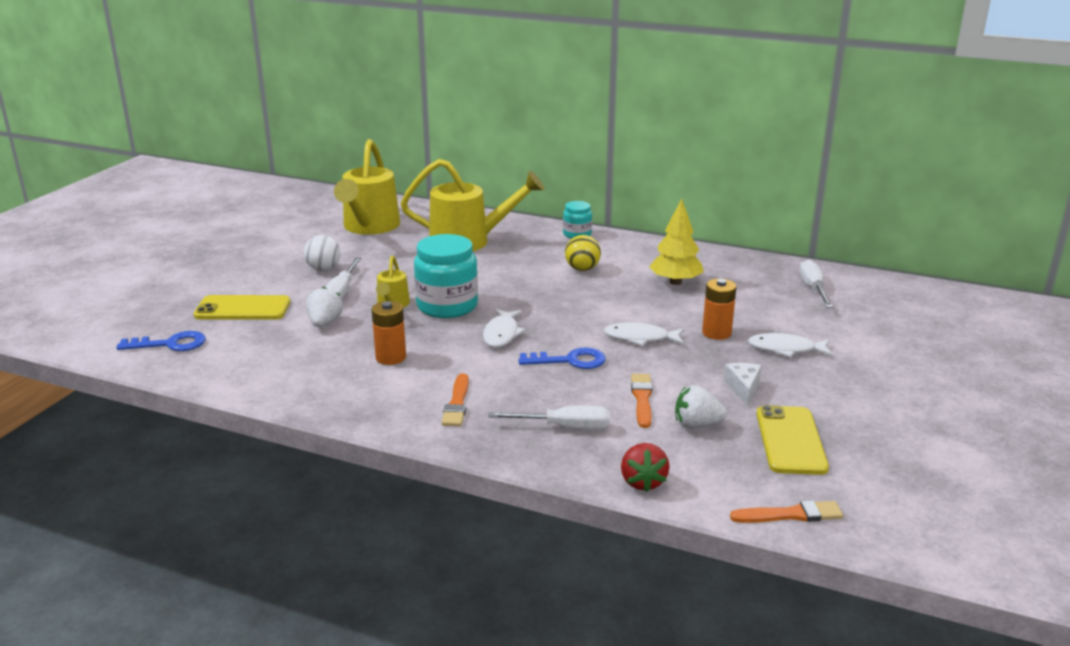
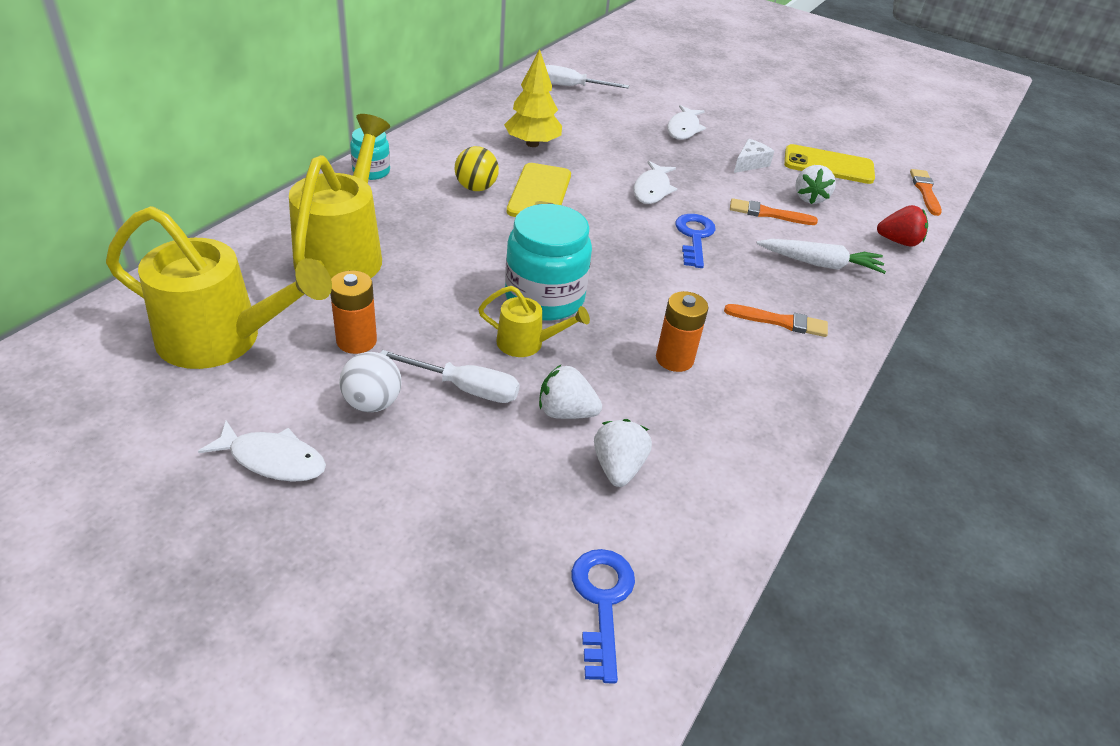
camera: 85 degrees left, 15 degrees up
yellow phone [194,295,290,320] -> yellow phone moved to [507,163,571,217]
white fish [483,309,525,347] -> white fish moved to [198,420,326,482]
white screwdriver [488,406,610,429] -> white carrot [756,239,886,274]
orange battery [702,279,736,340] -> orange battery moved to [330,271,377,354]
white cheese [724,363,762,406] -> white cheese turned 120 degrees clockwise [734,139,774,173]
none -> white strawberry [594,419,652,487]

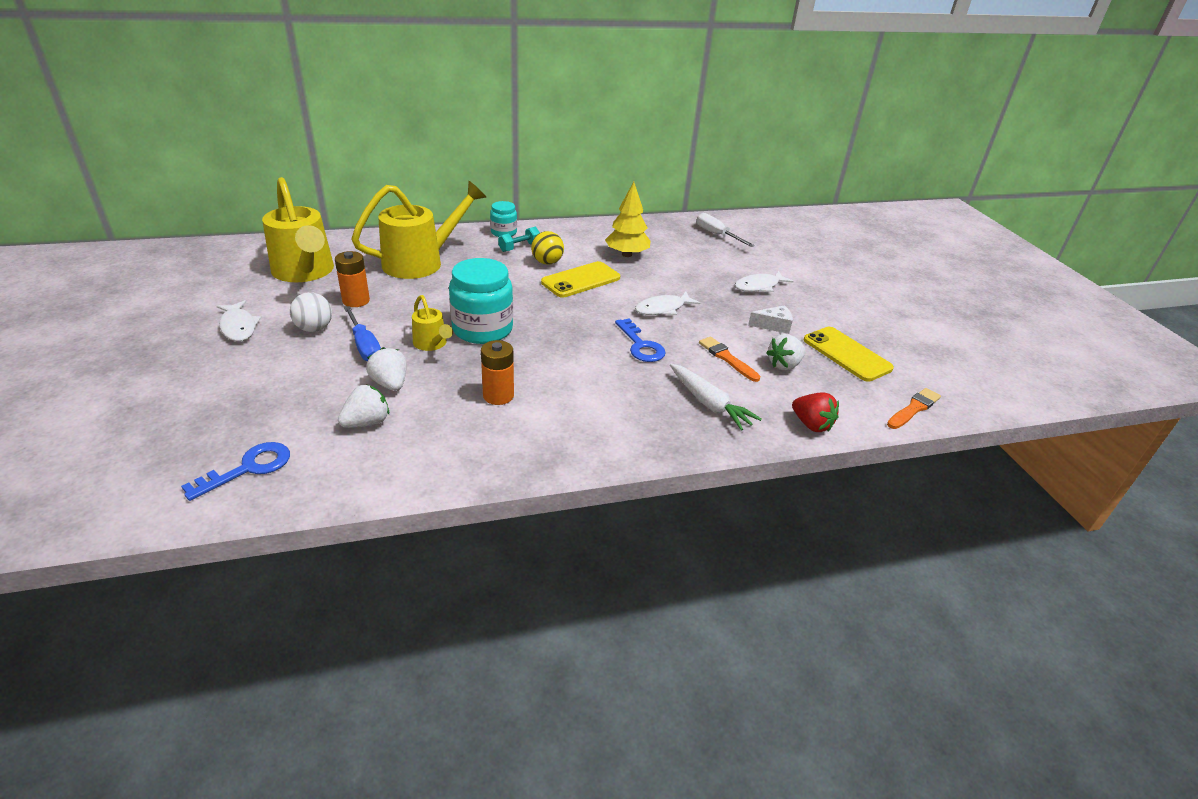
camera: 45 degrees right, 5 degrees down
white screwdriver [381,350,520,403] -> blue screwdriver [344,306,381,361]
blue key [675,214,716,268] -> blue key turned 105 degrees clockwise [615,319,666,362]
orange brush [724,304,828,337] -> none
none -> turquoise dumbbell [498,227,540,252]

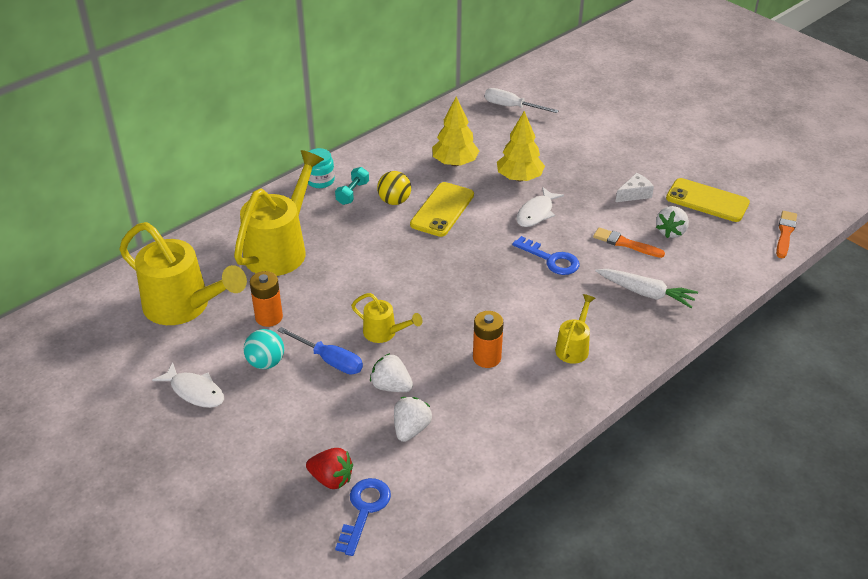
camera: 25 degrees left, 5 degrees up
white ball [290,292,332,332] -> turquoise ball [244,329,284,369]
turquoise jar [449,258,513,344] -> none
white fish [734,271,794,292] -> none
red strawberry [792,393,839,432] -> red strawberry moved to [306,448,353,489]
none -> yellow tree [497,111,545,181]
none -> yellow watering can [555,294,596,364]

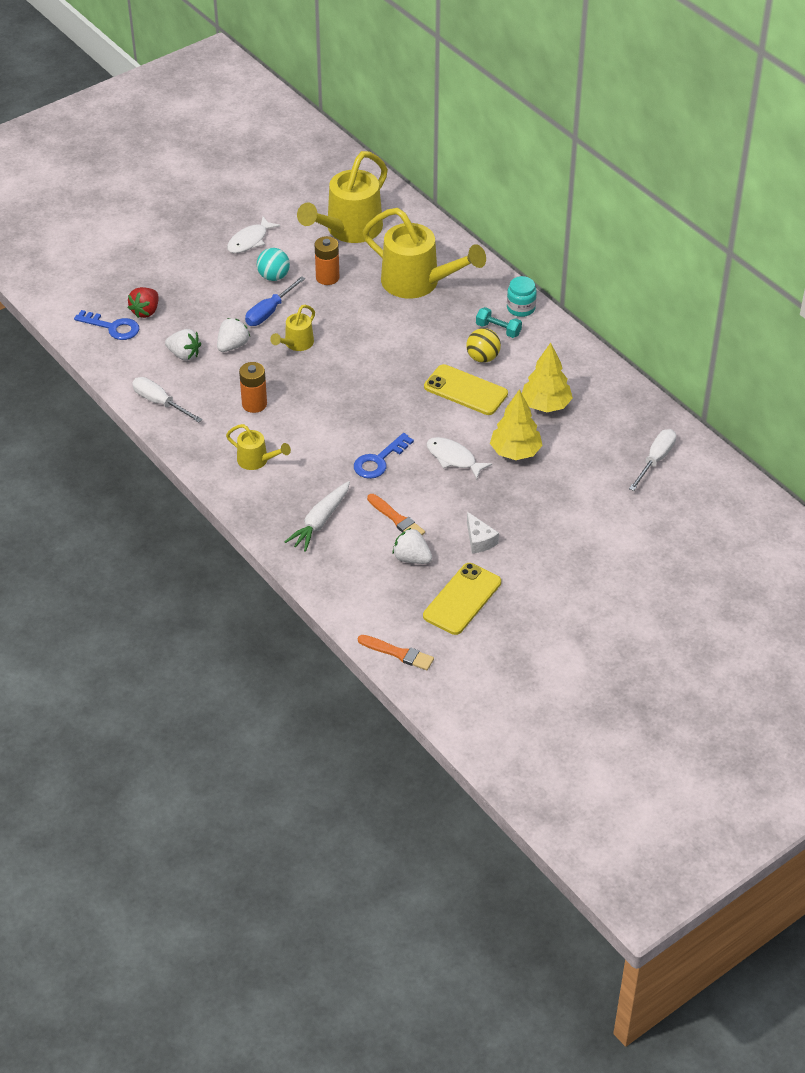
camera: 95 degrees right, 5 degrees up
orange brush [593,227,665,258] -> orange brush turned 105 degrees clockwise [367,494,425,535]
none -> white screwdriver [132,377,203,423]

